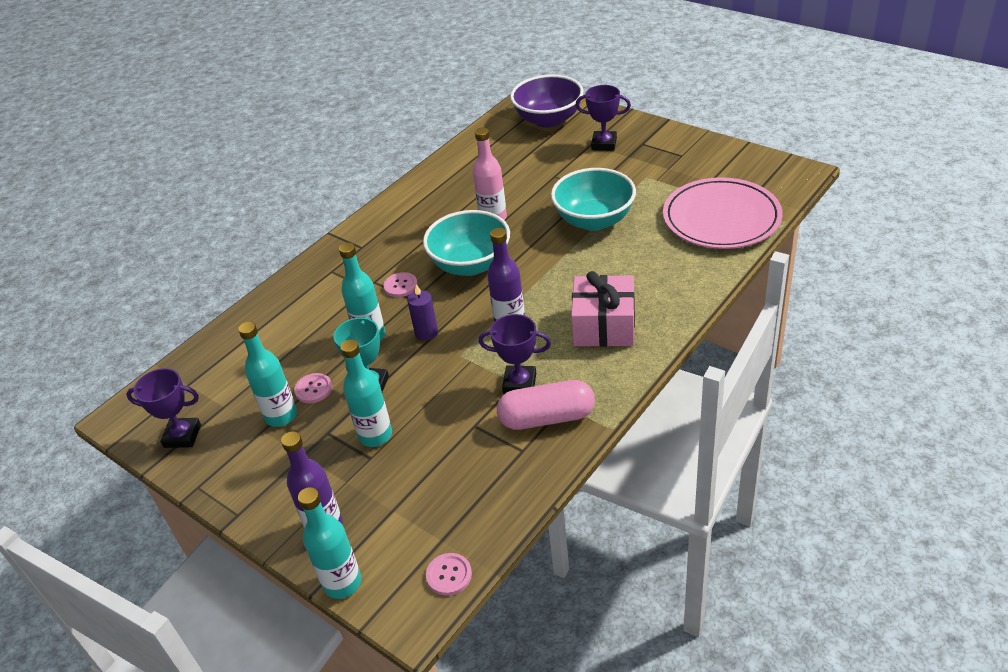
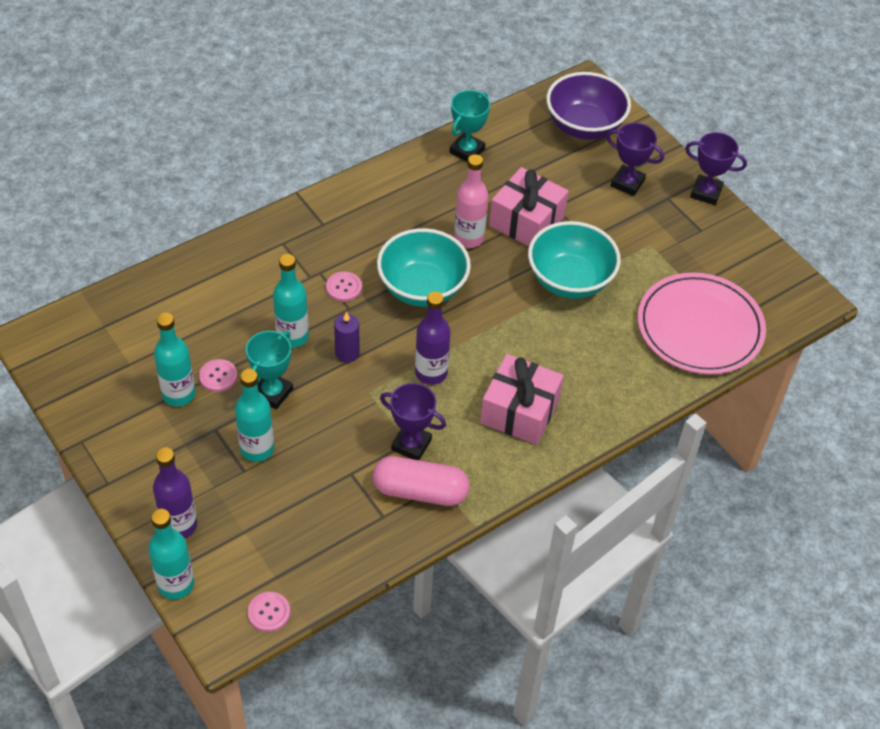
camera: 10 degrees right, 10 degrees up
purple trophy [126,368,201,448] -> purple trophy moved to [685,132,747,205]
none -> turquoise trophy [450,90,490,162]
none -> pink gift [489,167,569,246]

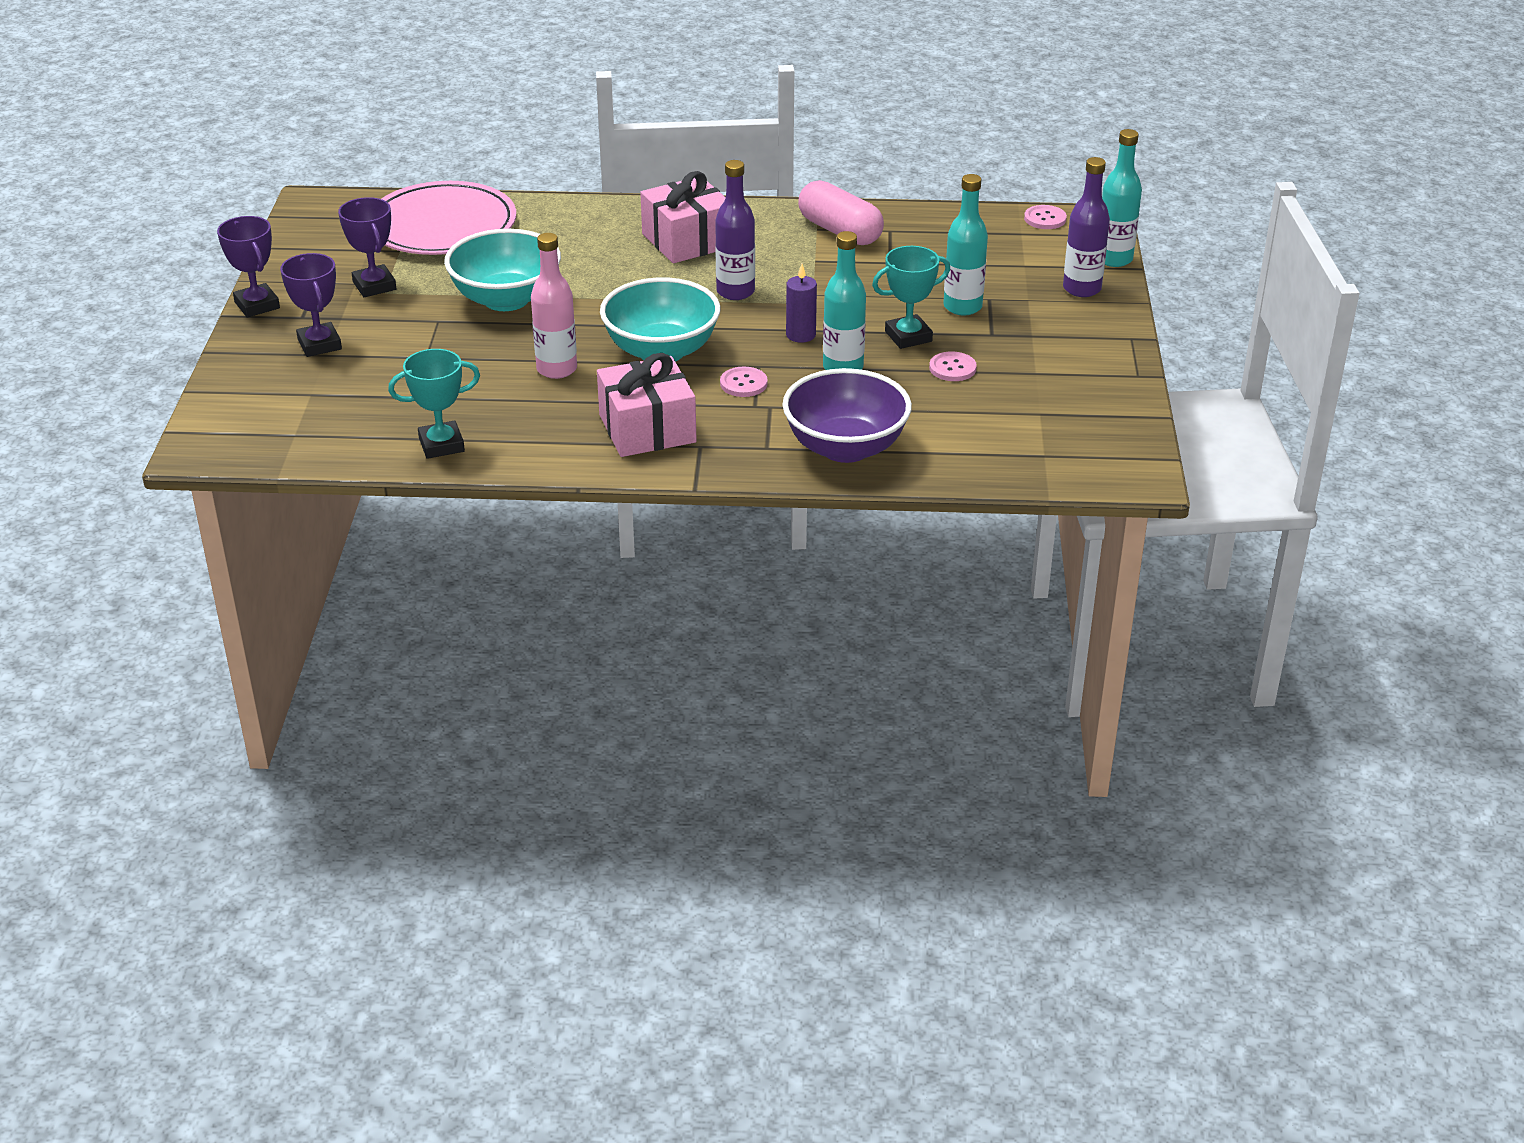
camera: 140 degrees left, 15 degrees down
turquoise bottle [154,313,196,406] -> none
purple trophy [380,383,446,460] -> purple trophy moved to [338,197,396,297]
pink gift [489,167,569,246] -> pink gift moved to [597,353,697,457]
purple bowl [546,72,631,140] -> purple bowl moved to [782,368,912,463]

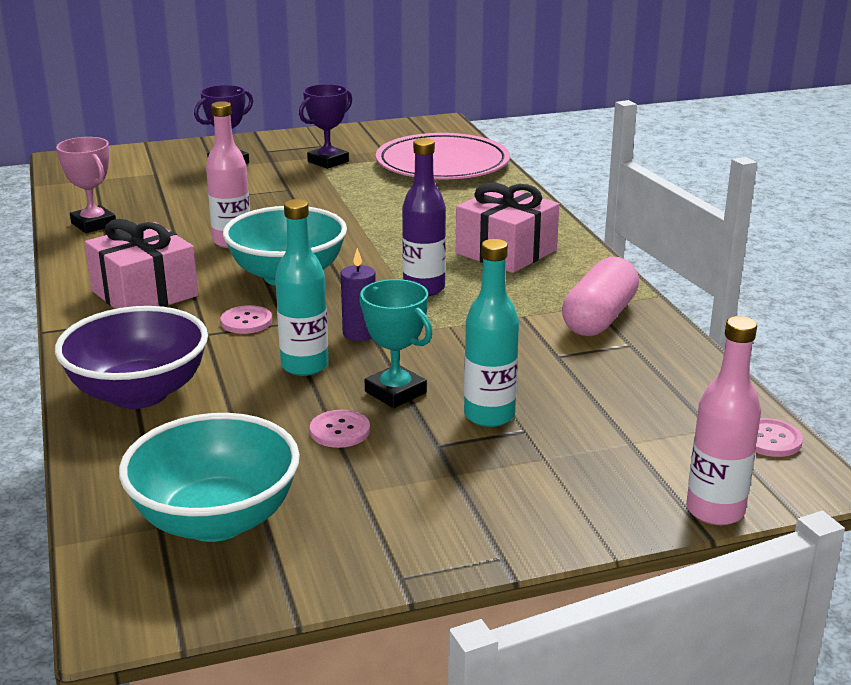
camera: 70 degrees right, 10 degrees down
purple trophy [217,216,280,318] -> none
turquoise trophy [388,349,480,459] -> pink trophy [56,137,116,233]
turquoise bowl [444,229,561,311] -> turquoise bowl moved to [119,413,300,542]
purple bottle [1063,157,1110,297] -> none
turquoise bottle [1102,129,1142,267] -> pink bottle [686,316,761,525]

